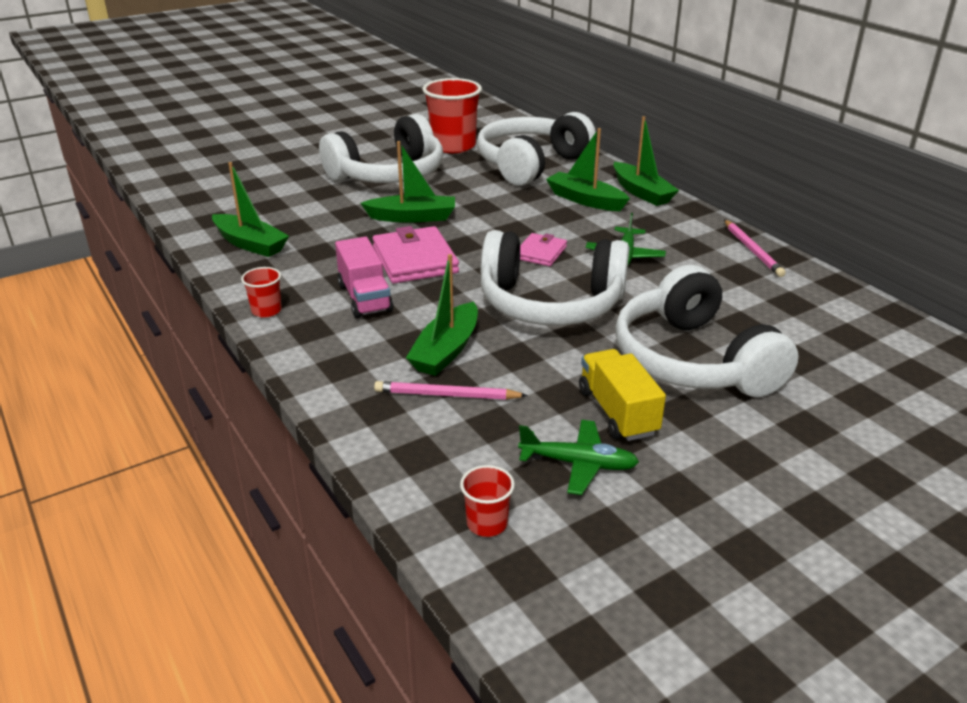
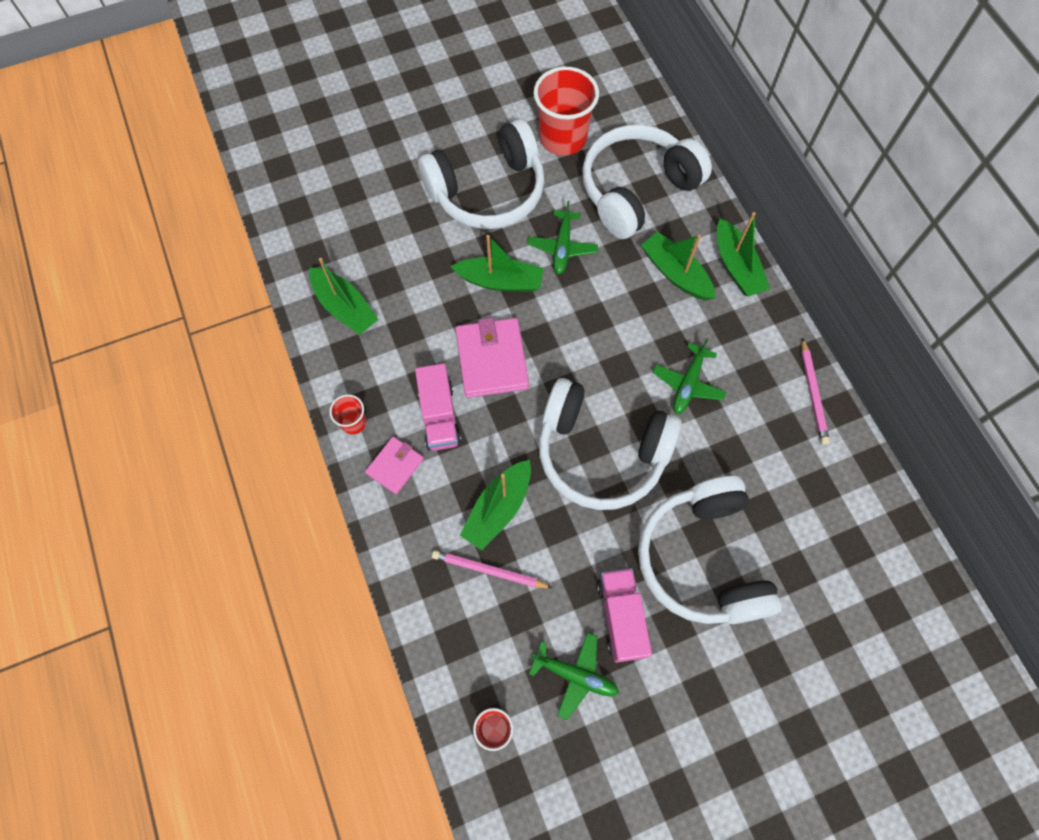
camera: 10 degrees right, 35 degrees up
pink wallet [520,233,567,266] -> pink wallet moved to [365,437,424,494]
yellow truck [579,349,666,441] -> pink truck [597,568,652,663]
none -> green plane [528,201,598,275]

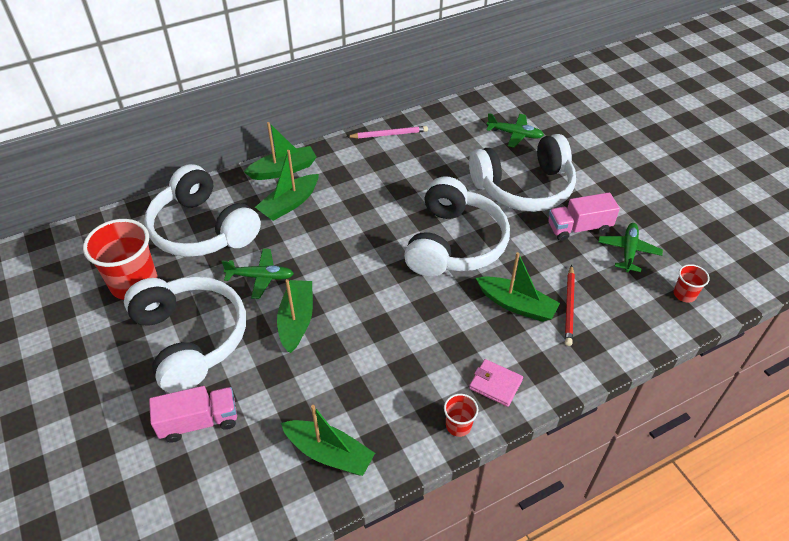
camera: 95 degrees left, 20 degrees down
green boat [309,258,379,335] -> green boat turned 75 degrees clockwise [281,405,375,476]
pink truck [415,363,462,451] -> pink truck moved to [149,386,237,443]
pink pencil [432,550,552,588] -> red pencil [565,265,575,346]
pink wallet [455,317,529,398] -> none
green plane [653,339,726,414] -> green plane moved to [487,113,544,148]

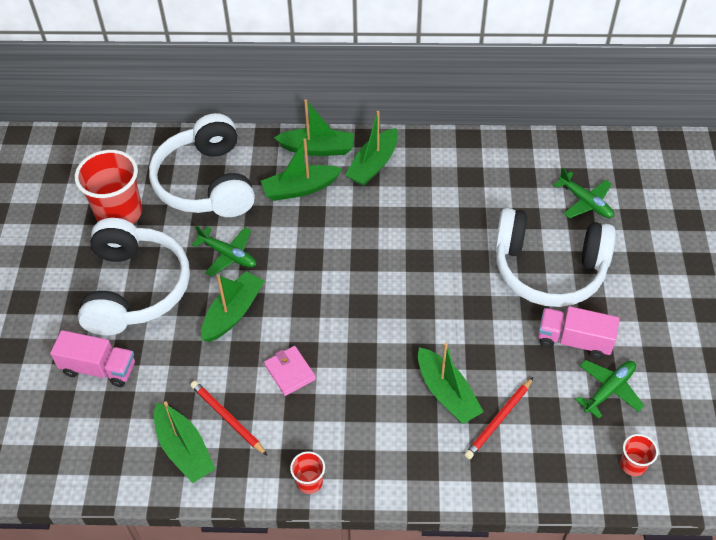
camera: 30 degrees right, 5 degrees up
pink pencil [347,126,428,138] -> none
white headphones [404,176,510,277] -> none
pink wallet [469,359,523,407] -> pink wallet moved to [264,346,316,396]
none -> red pencil [190,381,268,456]
none -> green boat [345,111,398,186]

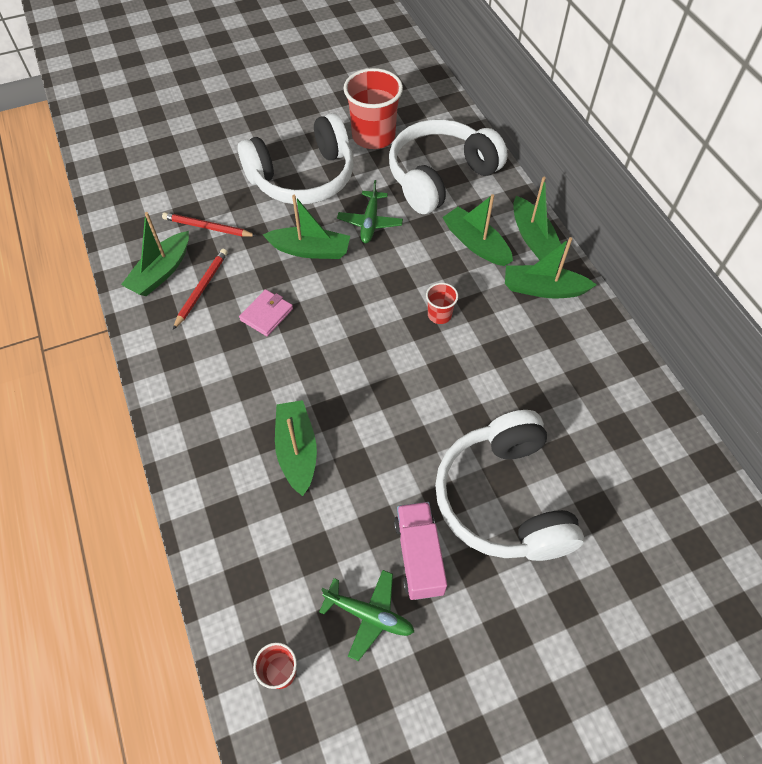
camera: 65 degrees right, 5 degrees up
pink truck [50,330,135,387] -> none
red cup [290,451,325,494] -> red cup moved to [426,283,458,324]
green boat [418,343,484,424] -> green boat turned 135 degrees clockwise [275,400,317,496]
red pencil [464,377,533,459] -> red pencil moved to [162,212,256,237]
green plane [553,167,614,218] -> none

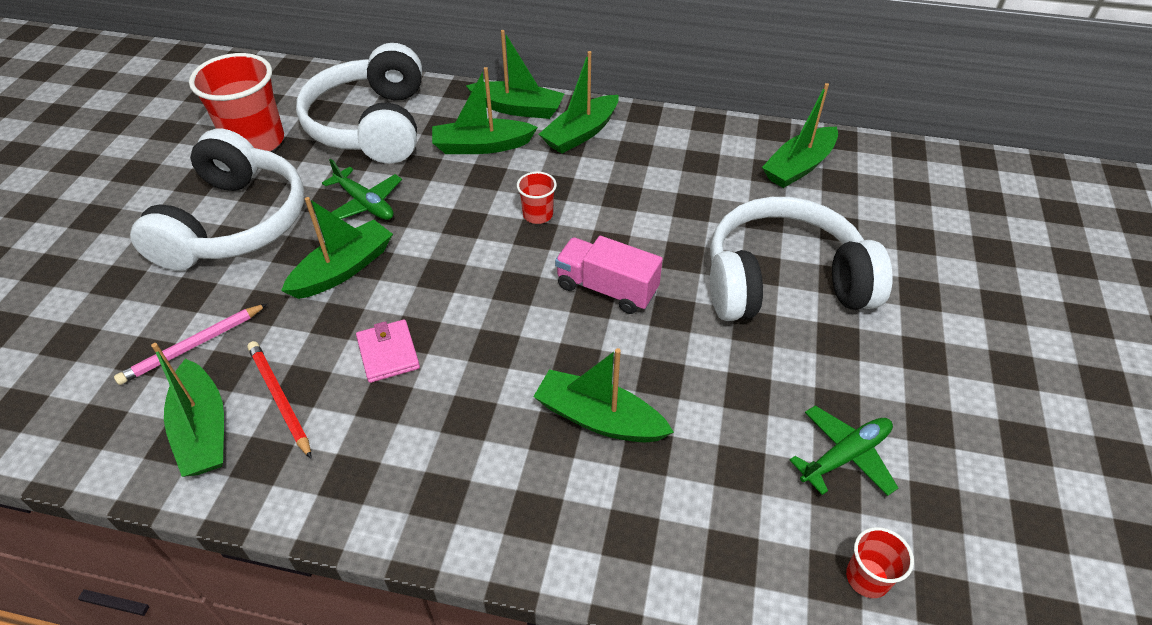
camera: 55 degrees left, 10 degrees down
red pencil [162,212,256,237] -> pink pencil [114,304,267,385]
pink truck [394,502,447,600] -> pink truck moved to [555,236,663,314]
white headphones [435,410,584,561] -> white headphones turned 150 degrees clockwise [710,197,893,321]
none -> green boat [762,83,838,188]

